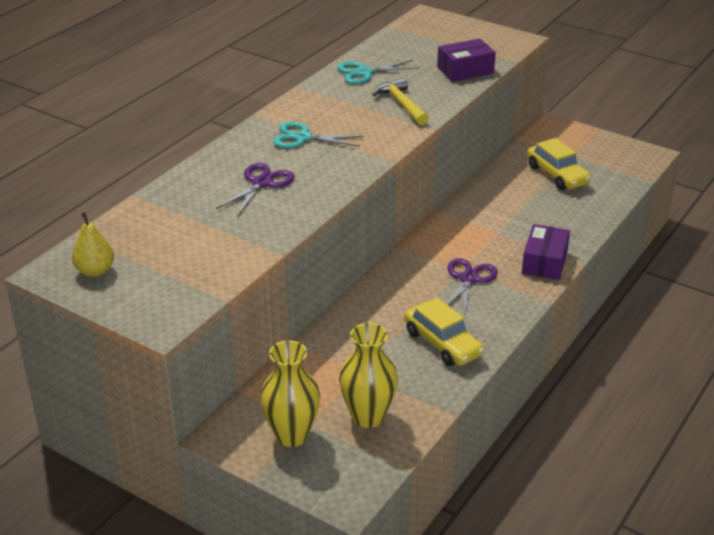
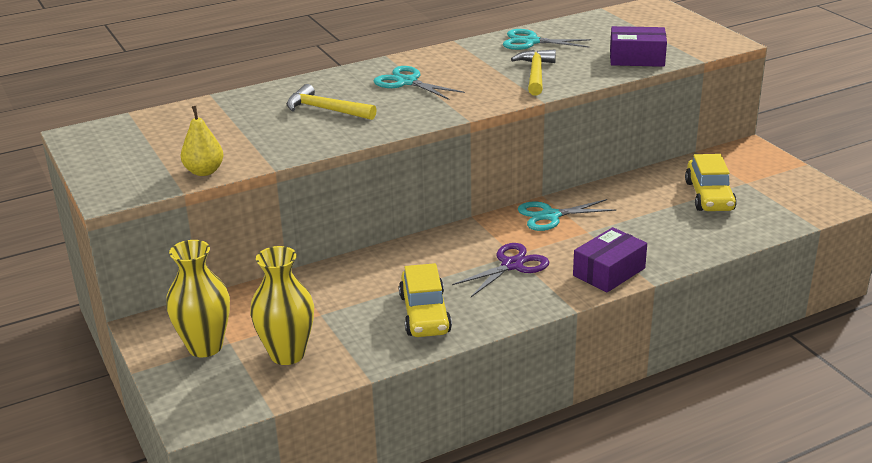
camera: 30 degrees right, 5 degrees down
yellow pear [72,212,114,277] -> yellow pear moved to [181,106,224,176]
purple scissors [216,163,294,216] -> yellow hammer [287,84,377,120]
none -> turquoise scissors [518,199,616,231]

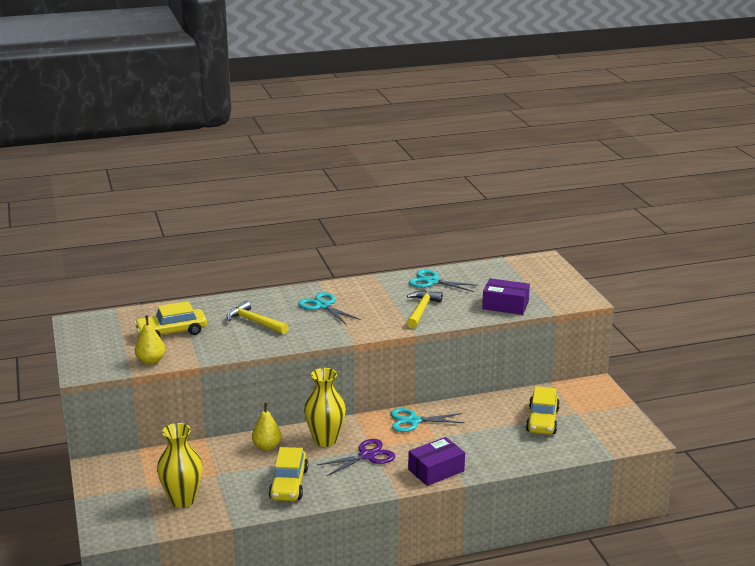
camera: 10 degrees right, 5 degrees down
yellow vase [166,240,230,357] -> yellow vase moved to [304,368,346,447]
none -> yellow car [134,301,207,337]
none -> yellow pear [252,403,282,451]

